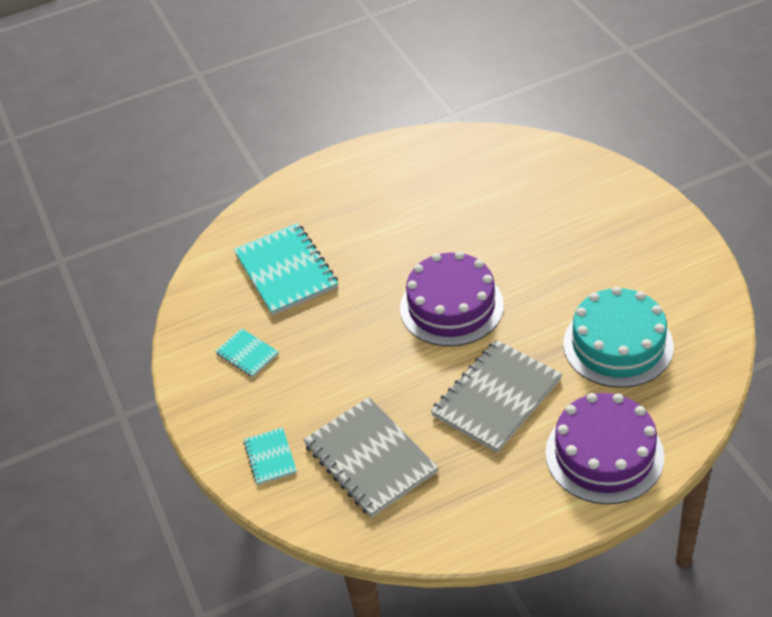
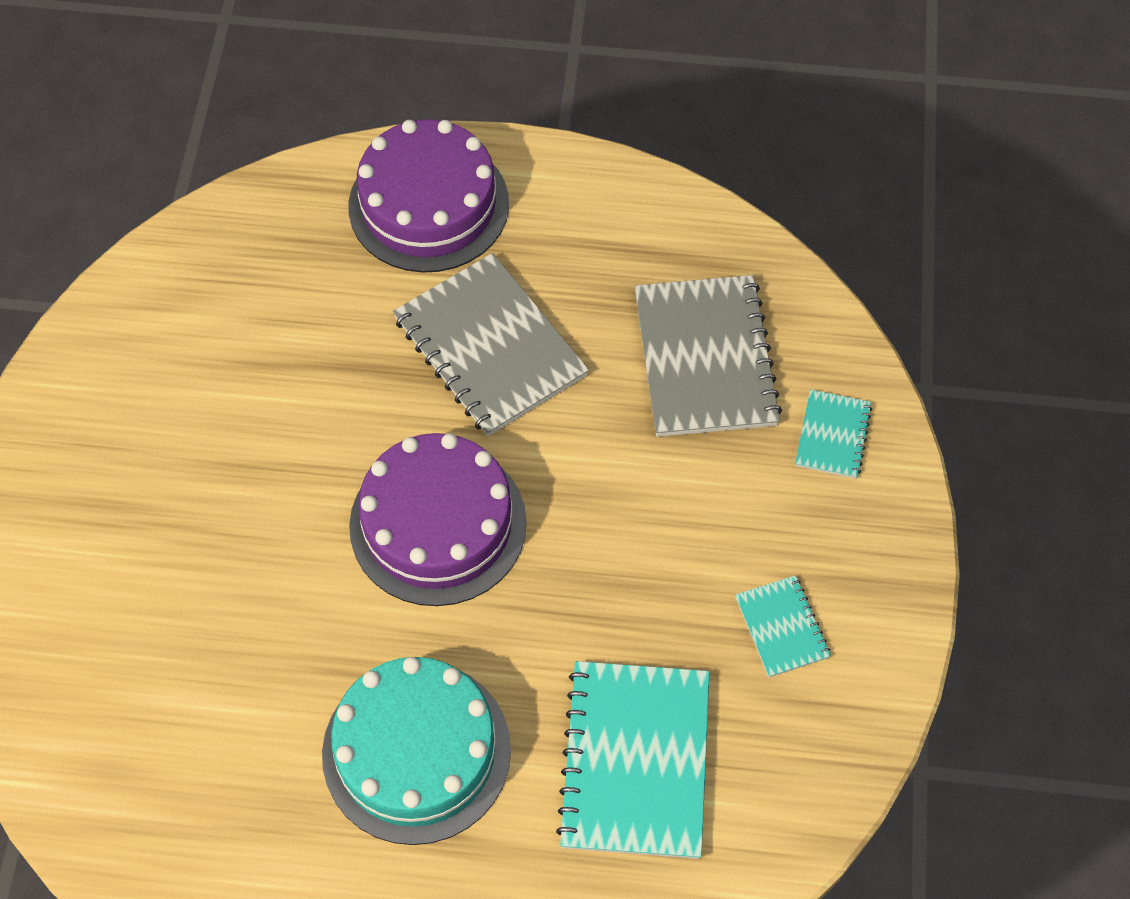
camera: 155 degrees left, 15 degrees up
grey notebook [431,340,562,453] -> grey notebook turned 75 degrees clockwise [393,253,589,436]
turquoise cake [563,287,674,388] -> turquoise cake moved to [322,657,511,845]

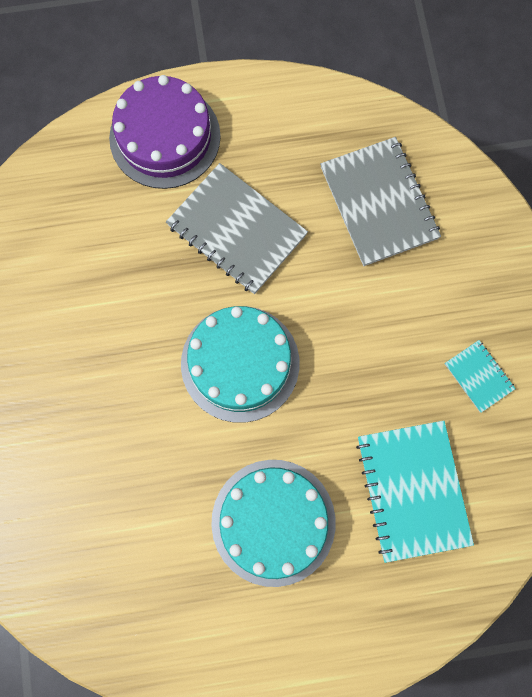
camera: 15 degrees left, 15 degrees up
purple cake [349,433,527,606] -> turquoise cake [181,306,299,423]
turquoise notebook [795,389,872,479] -> none

